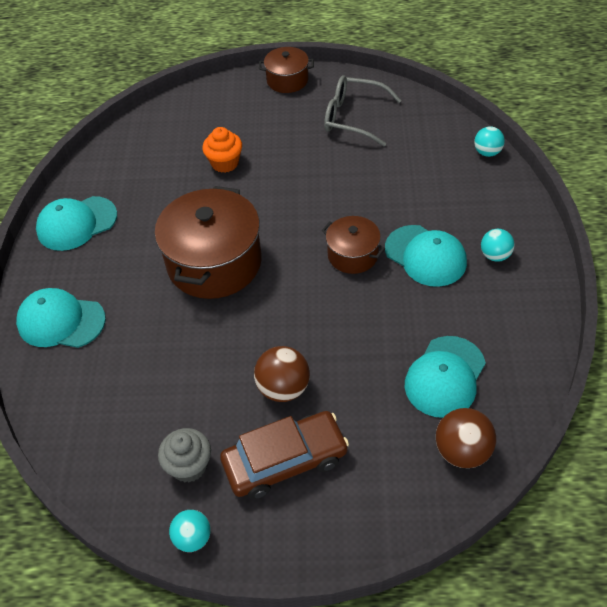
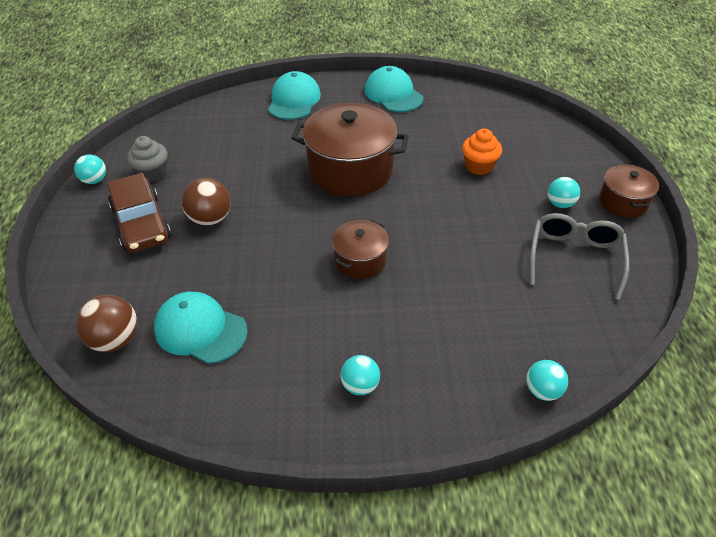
camera: 85 degrees right, 5 degrees down
turquoise cap [385,225,467,287] -> none
none -> turquoise ball [548,177,580,208]

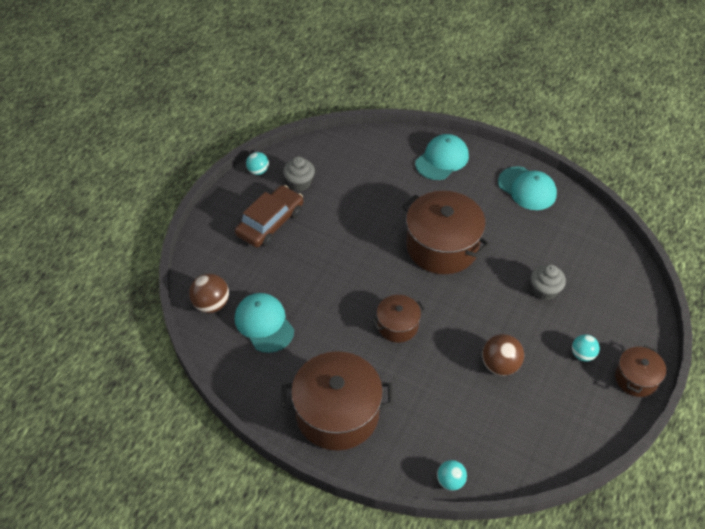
camera: 30 degrees right, 5 degrees up
brown car [108,173,171,253] -> brown car turned 150 degrees counterclockwise [235,185,303,247]
brown ball [181,178,231,226] -> brown ball moved to [482,334,524,376]
turquoise ball [340,355,380,395] -> brown pot [281,351,393,450]
turquoise cap [365,66,423,112] -> turquoise cap turned 135 degrees clockwise [498,166,557,210]
orange cupcake [462,128,502,175] -> grey cupcake [531,264,566,300]
grey glasses [530,213,629,301] -> none

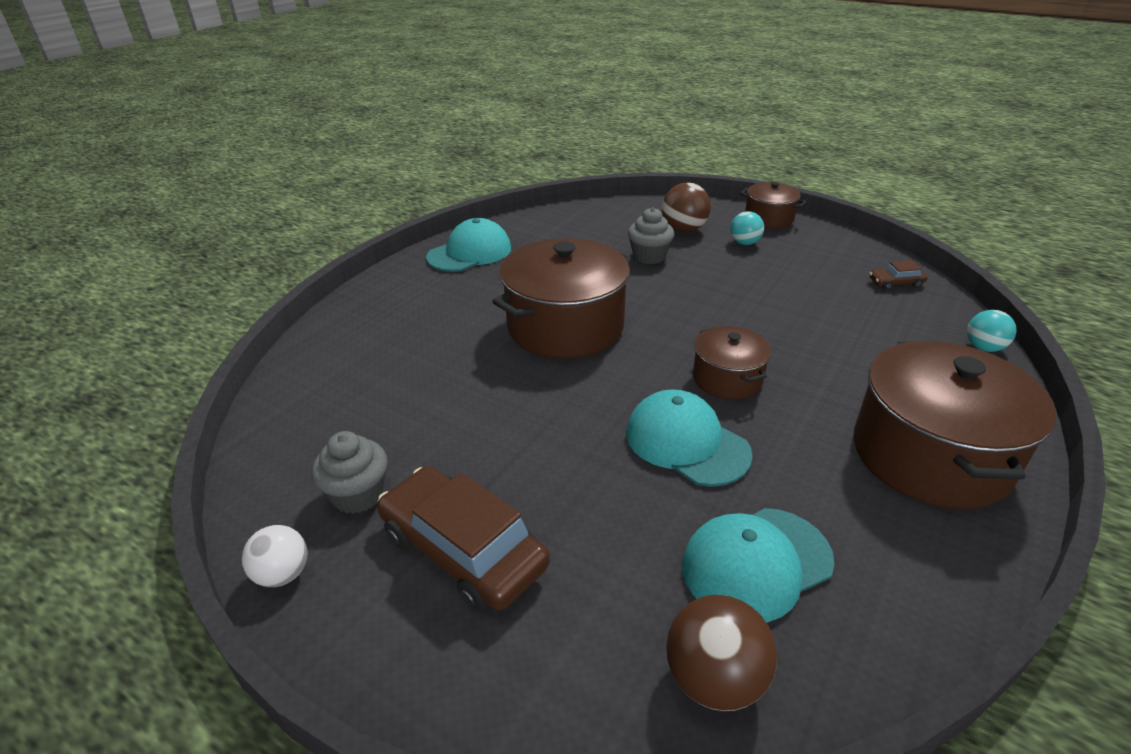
camera: 85 degrees left, 15 degrees down
turquoise ball [246,152,269,175] -> white ball [242,525,308,587]
turquoise cap [415,134,469,180] -> turquoise cap moved to [626,389,753,487]
brown ball [482,334,524,376] -> brown ball moved to [662,182,711,232]
none -> brown car [869,260,928,290]

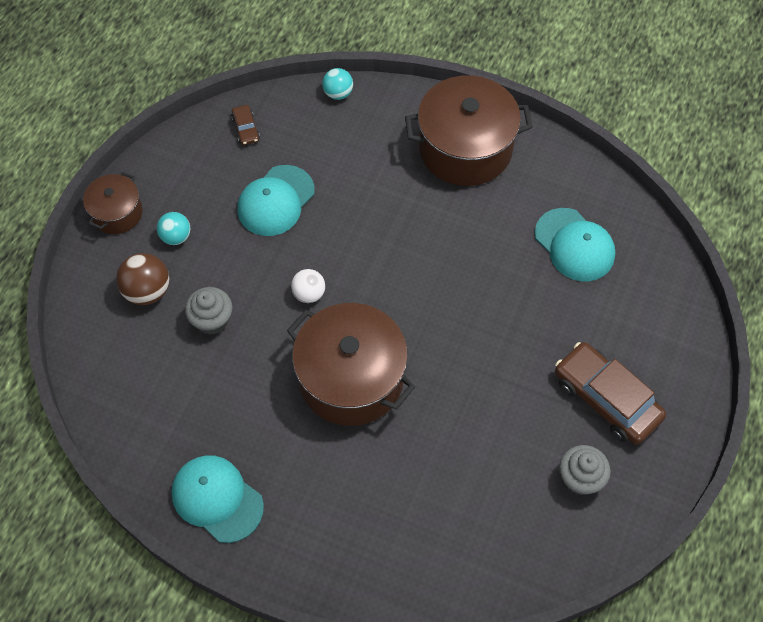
camera: 100 degrees left, 25 degrees up
white ball [242,525,308,587] -> white ball moved to [291,269,325,303]
brown car [377,466,550,611] -> brown car turned 105 degrees clockwise [555,342,666,445]
turquoise cap [626,389,753,487] -> turquoise cap moved to [238,165,315,236]
brown ball [666,595,777,711] -> none
brown pot [693,326,771,400] -> none

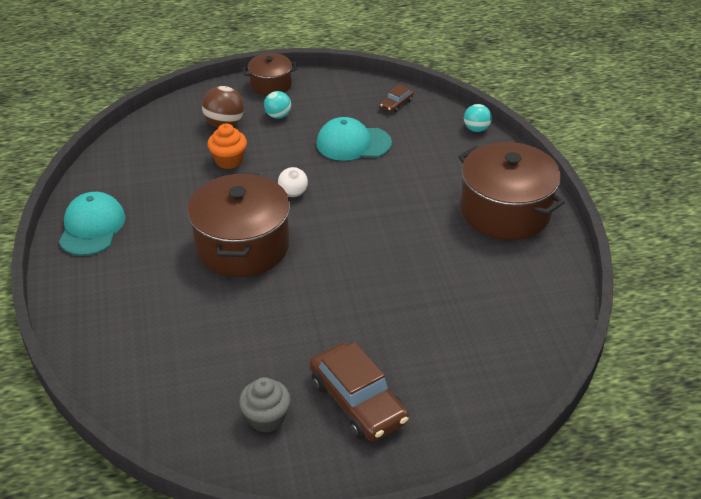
camera: 55 degrees right, 20 degrees down
grey cupcake [185,287,232,335] -> orange cupcake [208,123,247,169]
turquoise cap [535,208,615,281] -> none
brown car [555,342,666,445] -> brown car turned 135 degrees clockwise [309,342,409,441]

